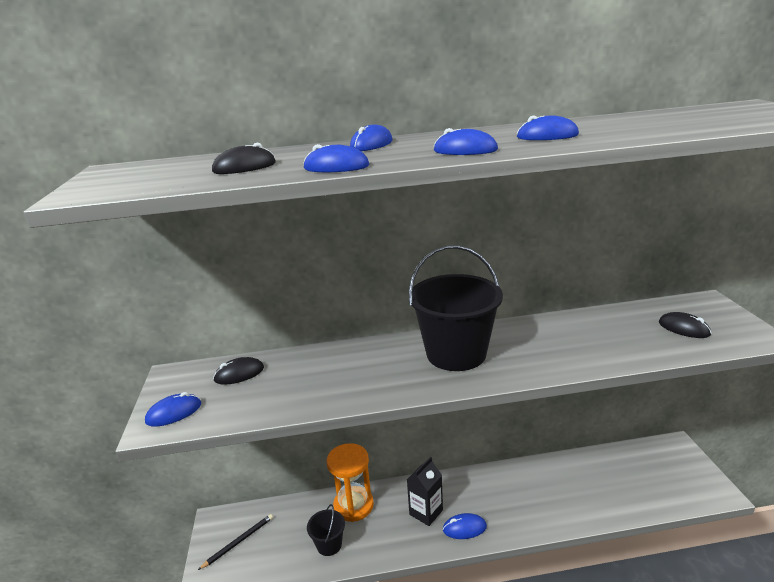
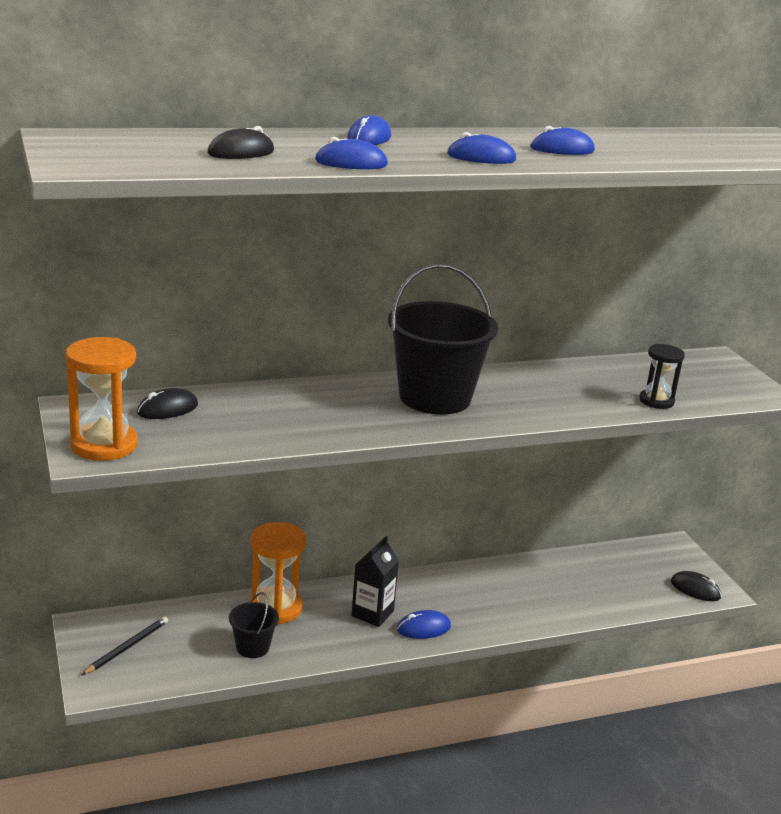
camera: 15 degrees left, 0 degrees up
blue mouse [145,392,201,427] -> orange hourglass [65,337,138,461]
black mouse [659,312,712,338] -> black mouse moved to [671,571,722,601]
none -> black hourglass [639,344,685,409]

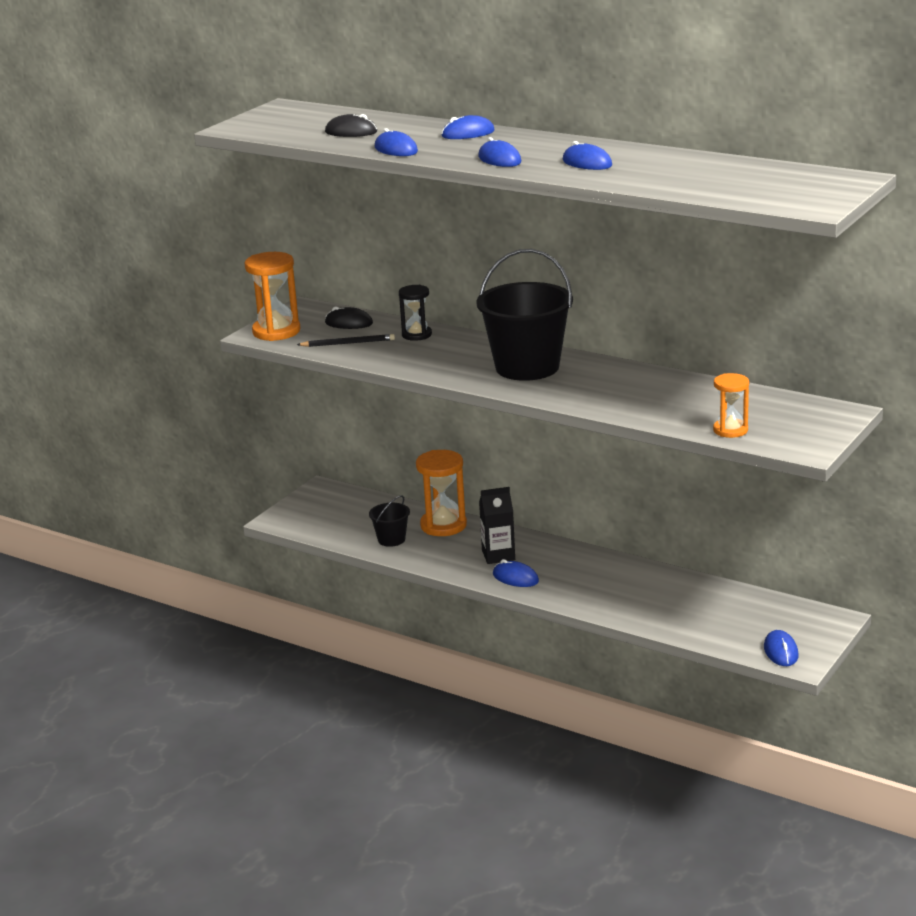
camera: 55 degrees right, 0 degrees up
black pencil [82,616,168,675] -> black pencil moved to [297,334,395,347]
black hourglass [639,344,685,409] -> black hourglass moved to [399,285,432,341]
black mouse [671,571,722,601] -> blue mouse [764,630,799,666]
none -> orange hourglass [713,373,749,438]

